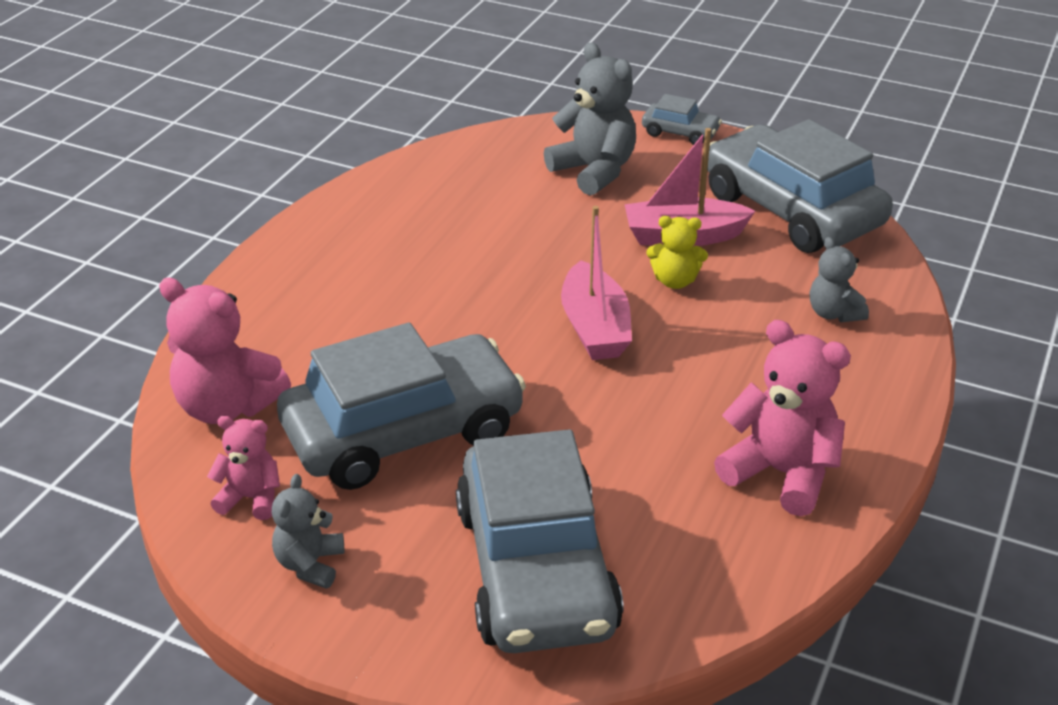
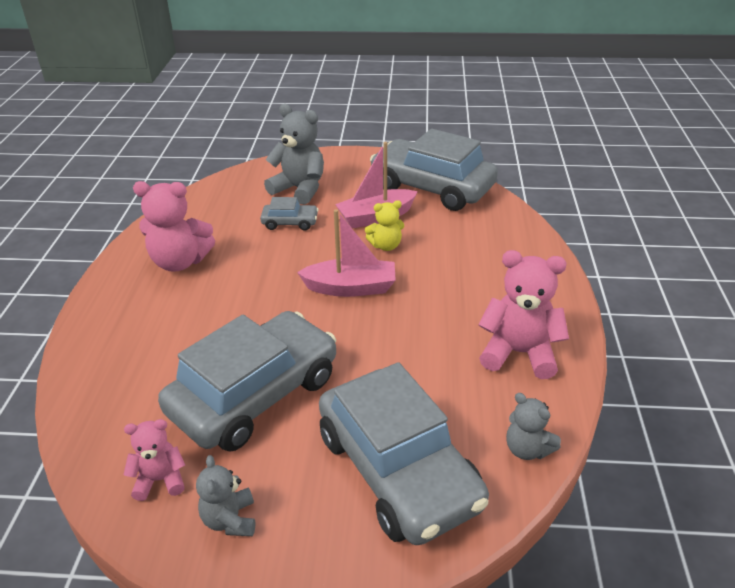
camera: 20 degrees left, 0 degrees up
pink teddy bear [159,278,291,424] -> pink teddy bear moved to [133,181,215,272]
pink boat [561,206,632,360] -> pink boat turned 60 degrees counterclockwise [297,209,396,297]
grey car [642,94,722,145] -> grey car moved to [260,197,319,231]
grey teddy bear [810,237,869,322] -> grey teddy bear moved to [506,393,561,460]

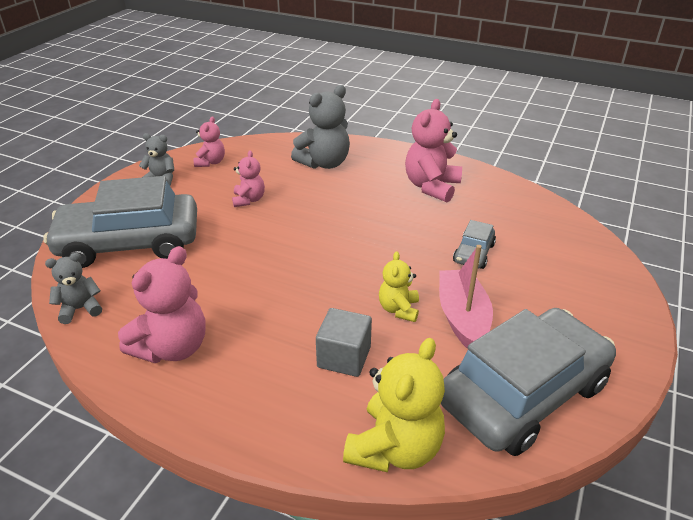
camera: 110 degrees right, 0 degrees up
grey car [158,311,336,452] -> pink teddy bear [232,150,265,207]
grey teddy bear [264,104,324,205] -> grey teddy bear moved to [291,85,350,169]
pink boat [297,209,396,297] -> none
none -> grey cube [316,308,372,377]
none -> yellow teddy bear [343,338,445,472]

